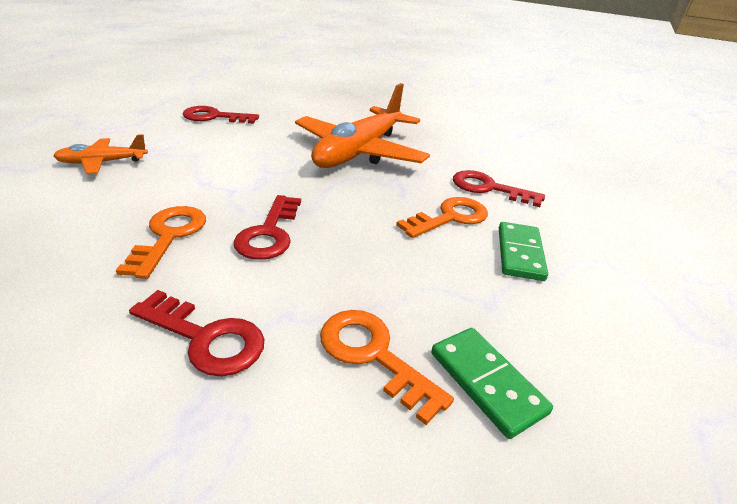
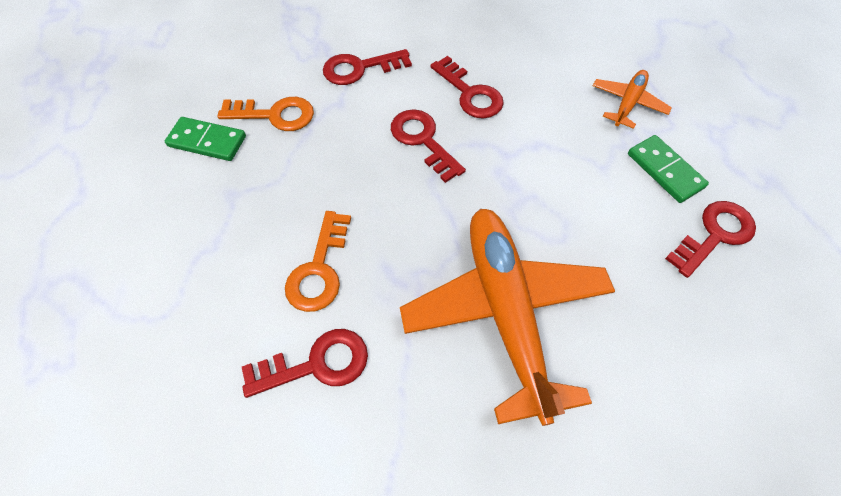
camera: 140 degrees right, 25 degrees up
orange key [116,206,206,279] -> red key [430,56,504,118]
green domino [499,222,548,281] -> green domino moved to [628,135,709,203]

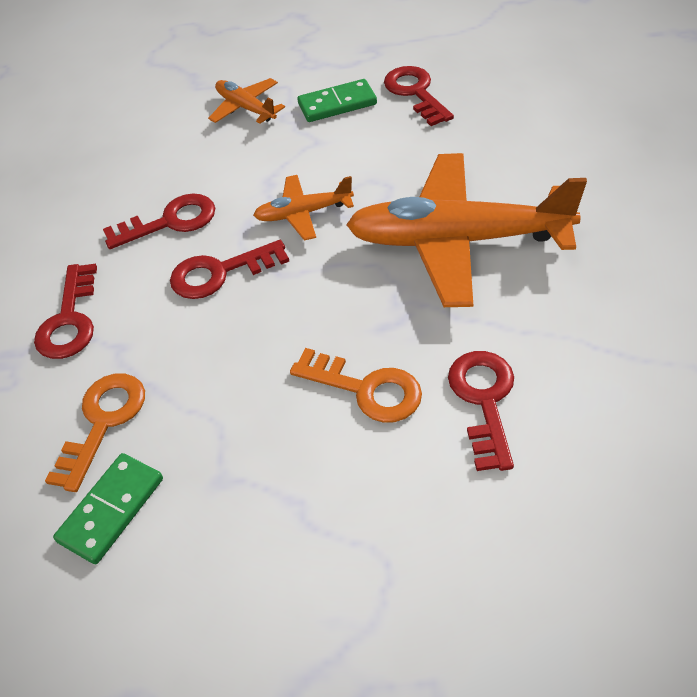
camera: 70 degrees left, 10 degrees down
none -> orange plane [253,175,354,240]

